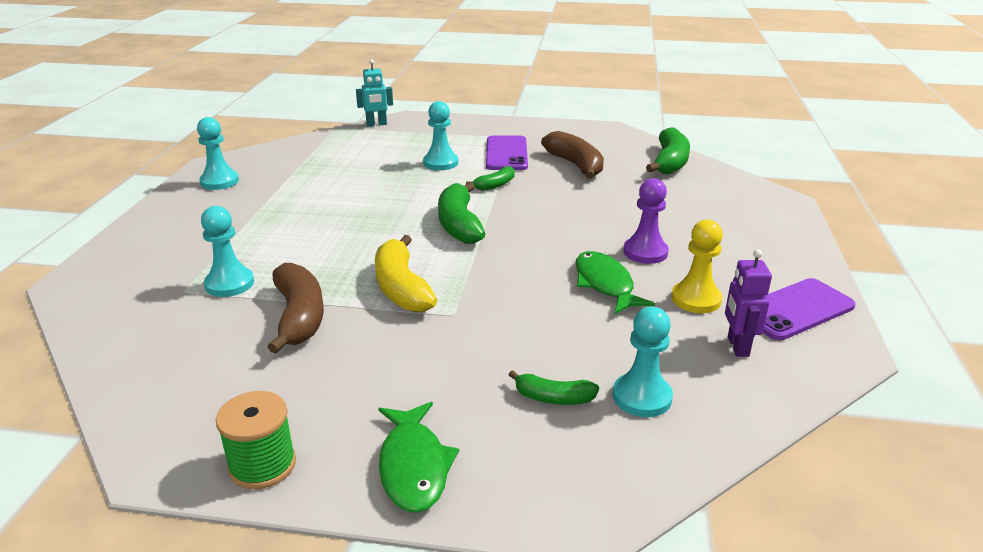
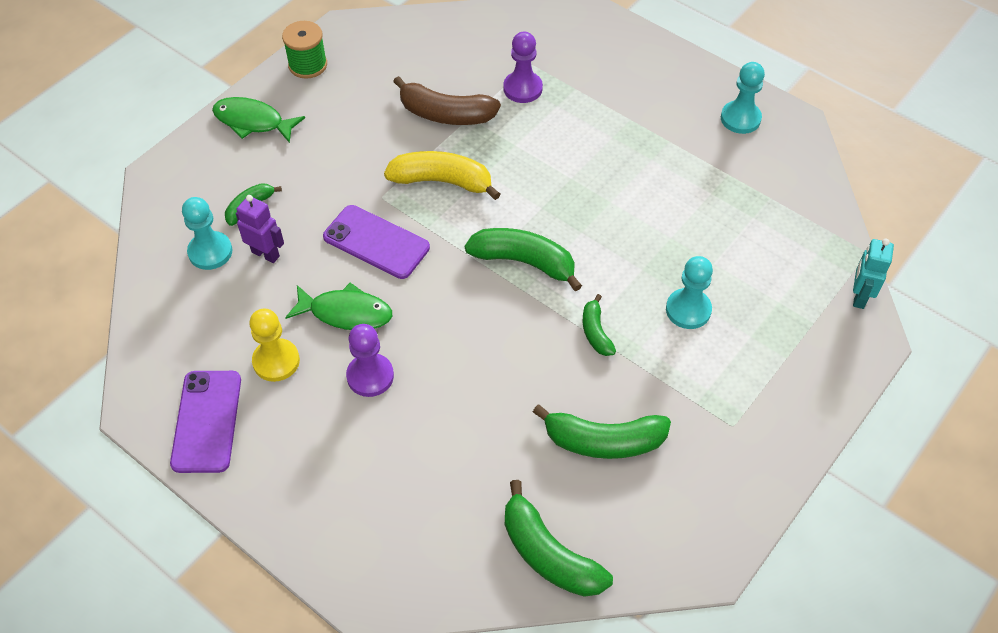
camera: 120 degrees right, 25 degrees up
turquoise pawn [201,206,254,297] -> purple pawn [503,31,543,103]
purple phone [486,135,528,170] -> purple phone moved to [323,205,430,279]
brown banana [541,131,604,179] -> green banana [533,404,671,459]
purple robot [725,249,772,357] -> purple robot moved to [236,195,284,263]

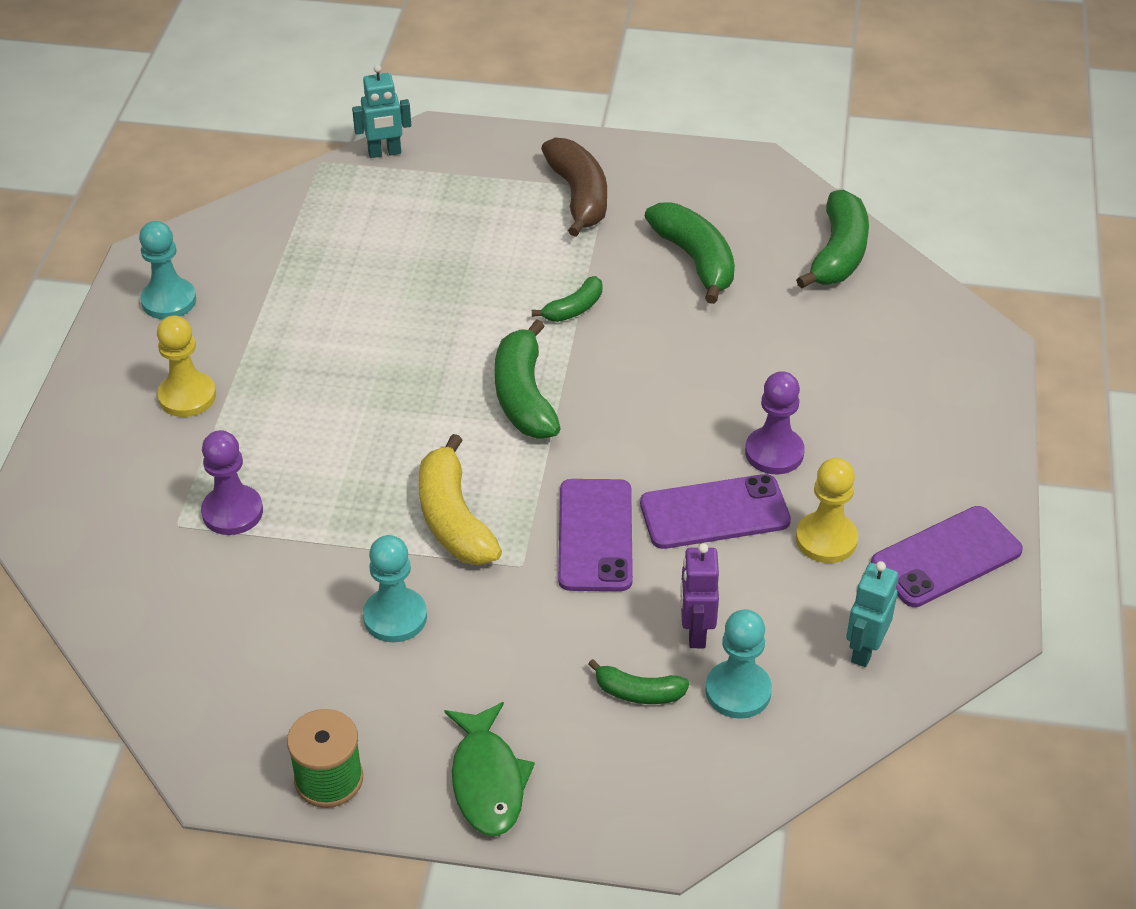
camera: 120 degrees left, 10 degrees down
green fish [285,283,392,330] -> purple phone [640,474,791,549]
brown banana [393,76,501,125] -> brown banana moved to [541,138,607,237]
turquoise pawn [666,256,713,329] -> turquoise pawn moved to [363,535,427,642]
none -> yellow pawn [157,316,216,417]
none -> turquoise robot [846,561,898,667]

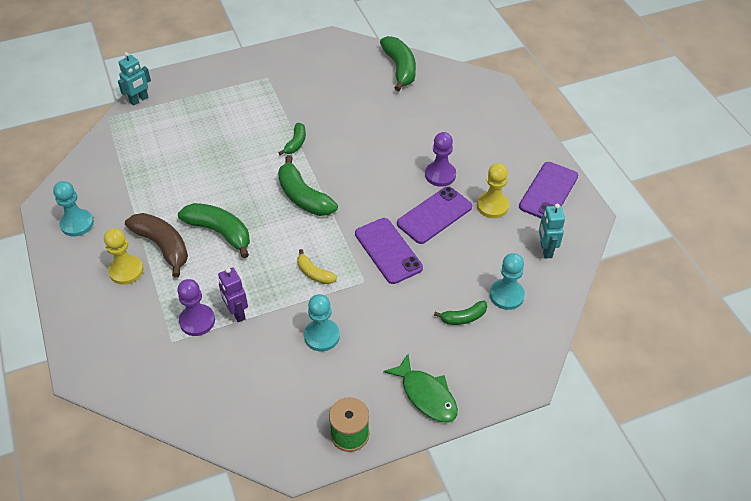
camera: 30 degrees left, 5 degrees up
yellow banana [419,434,502,565] -> yellow banana [297,249,337,284], size x0.56
brown banana [541,138,607,237] -> brown banana moved to [125,213,188,277]
green banana [645,202,735,304] -> green banana moved to [178,203,250,258]
purple robot [680,543,719,648] -> purple robot moved to [218,267,248,322]

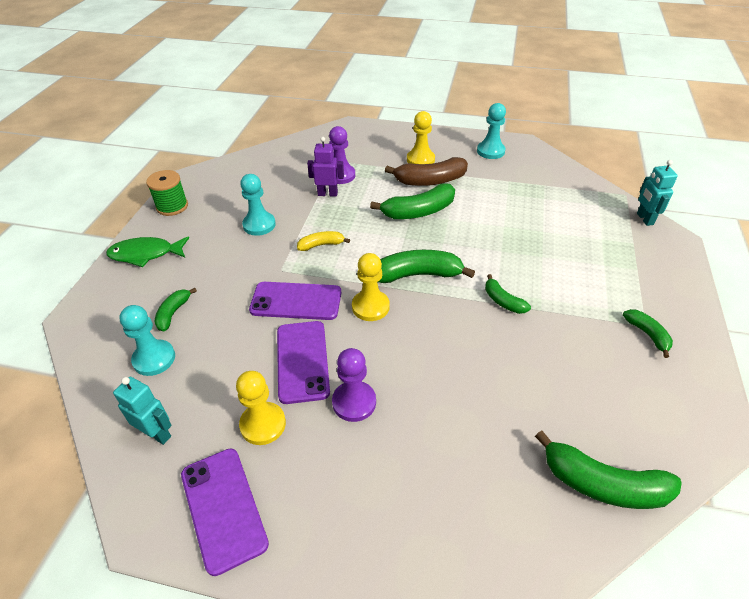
camera: 125 degrees right, 5 degrees down
none -> yellow pawn [352,253,390,321]
none -> green banana [623,309,673,358]

